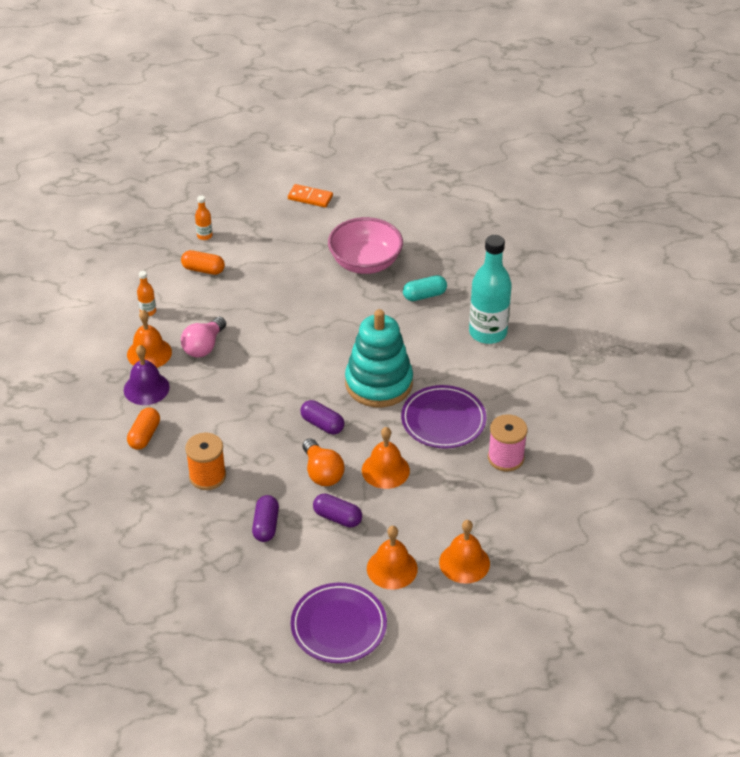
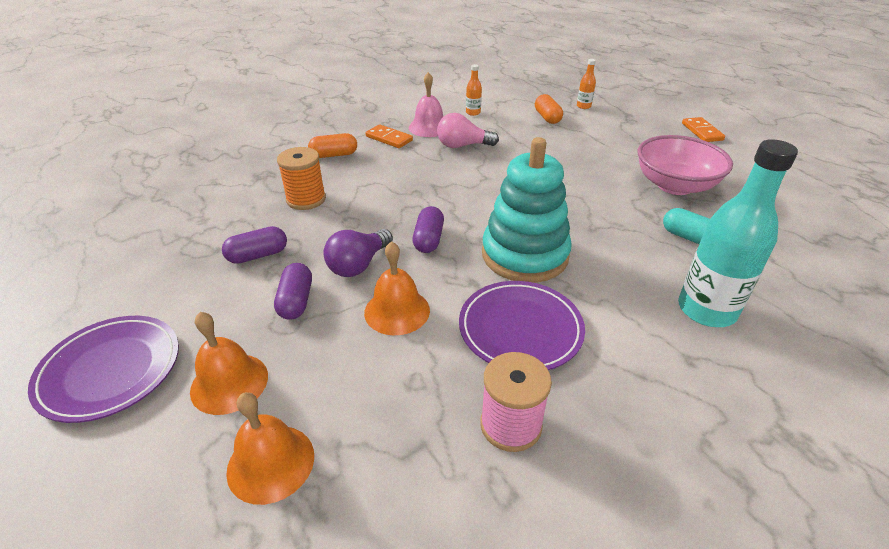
camera: 60 degrees right, 5 degrees down
purple bell [124,345,170,405] -> orange domino [366,124,413,148]
orange bell [127,310,172,368] -> pink bell [409,72,443,137]
orange light bulb [303,438,345,486] -> purple light bulb [323,229,393,277]

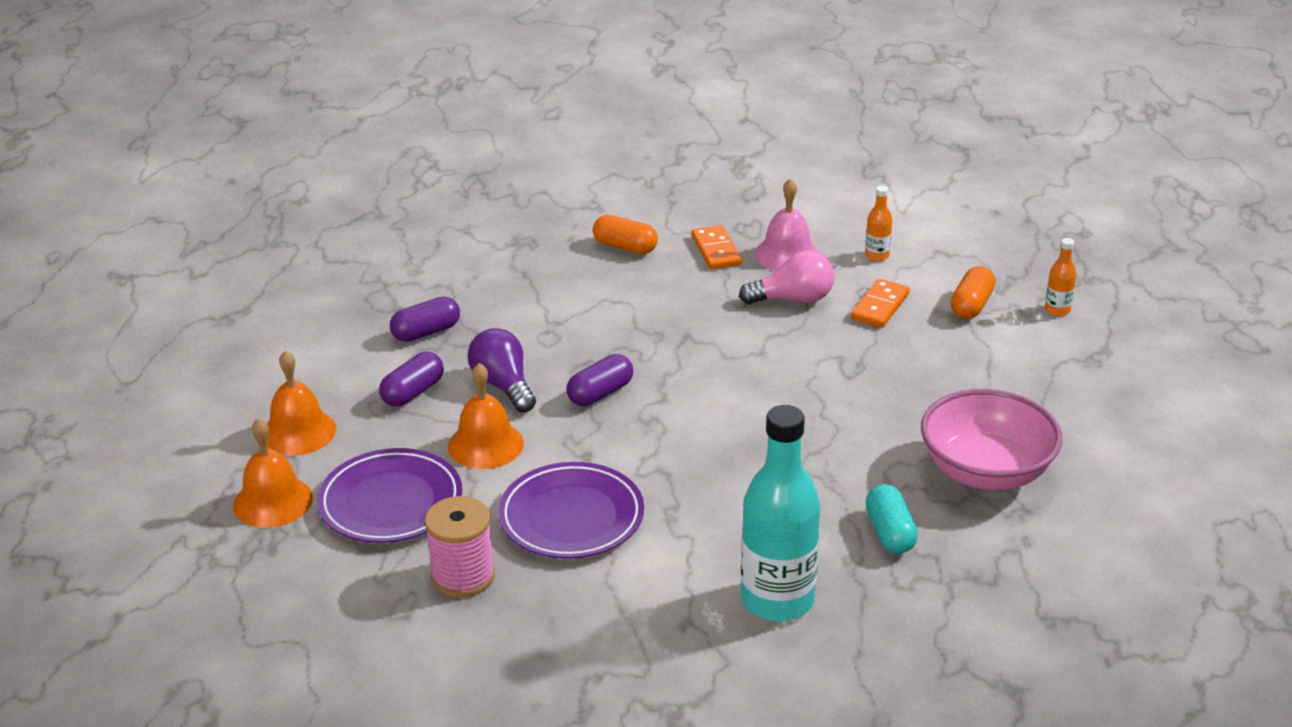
camera: 40 degrees right, 5 degrees down
purple plate [28,316,179,423] -> purple plate moved to [317,448,462,543]
purple capsule [222,226,287,264] -> purple capsule turned 45 degrees counterclockwise [390,297,460,342]
orange spool [277,147,326,210] -> none
purple light bulb [323,229,393,277] -> purple light bulb turned 75 degrees clockwise [468,328,536,413]
pink light bulb [437,113,499,148] -> pink light bulb turned 135 degrees clockwise [739,250,834,304]
turquoise stacking toy [482,137,572,283] -> none
orange domino [682,117,725,142] -> orange domino moved to [851,279,910,328]

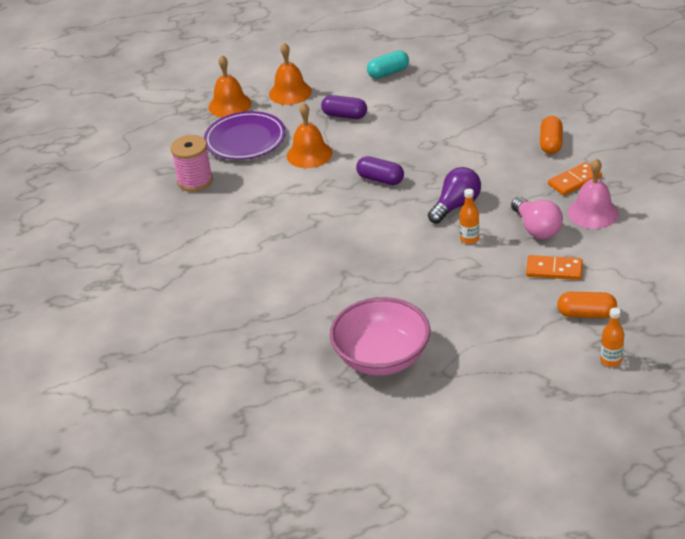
camera: 75 degrees right, 5 degrees up
purple capsule [390,297,460,342] -> none
purple light bulb [468,328,536,413] -> purple light bulb moved to [428,167,481,223]
purple plate [498,462,644,559] -> none
turquoise bottle [741,405,820,621] -> none
orange bottle [865,186,892,261] -> orange bottle moved to [460,189,479,244]
turquoise capsule [866,484,918,554] -> turquoise capsule moved to [367,51,409,79]

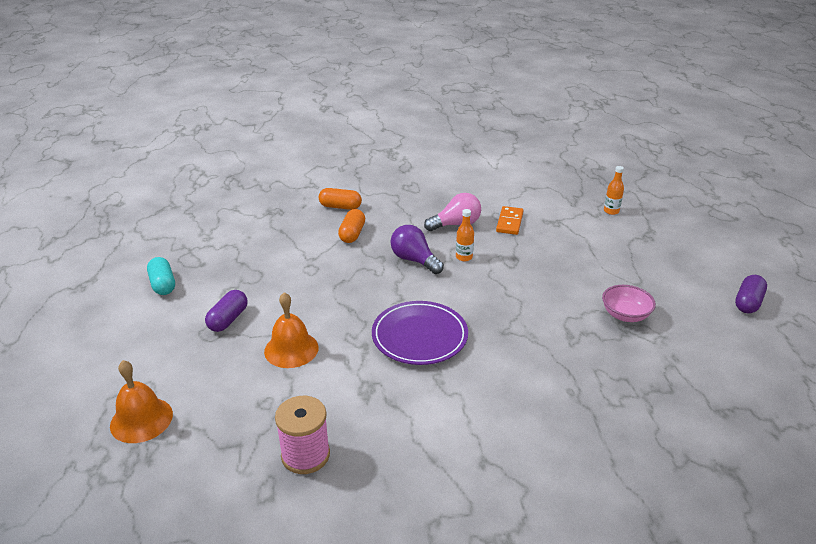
camera: 90 degrees left, 5 degrees down
purple plate [204,111,286,160] -> purple plate moved to [372,301,468,365]
orange bell [269,43,312,105] -> none
pink bowl [330,297,430,376] -> pink bowl [602,285,656,322], size x0.57
purple capsule [356,156,404,185] -> purple capsule moved to [735,275,767,313]
orange domino [548,162,602,196] -> none
orange capsule [557,292,617,318] -> orange capsule moved to [338,209,365,243]
pink bell [568,159,619,229] -> none

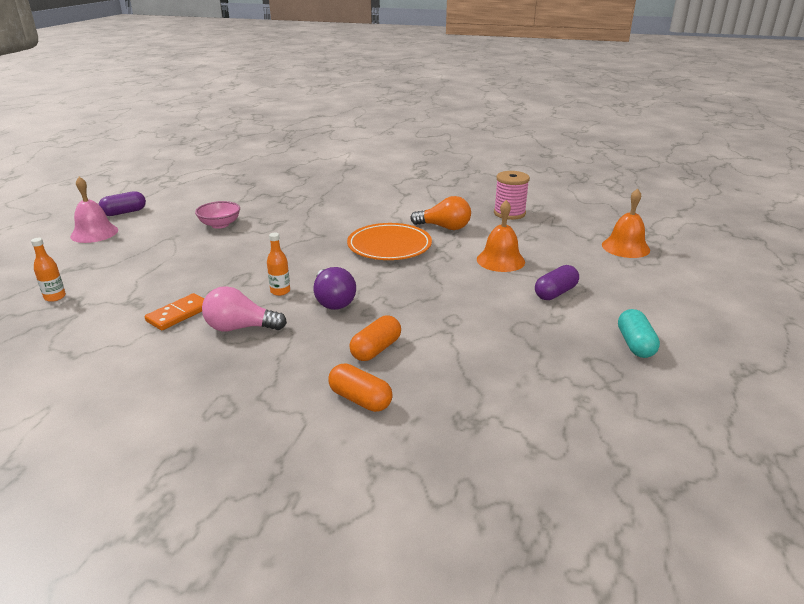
camera: 155 degrees left, 5 degrees down
purple plate [372,301,468,365] -> orange plate [347,223,432,260]
none -> pink bell [70,177,118,243]
none -> orange light bulb [410,196,471,230]

